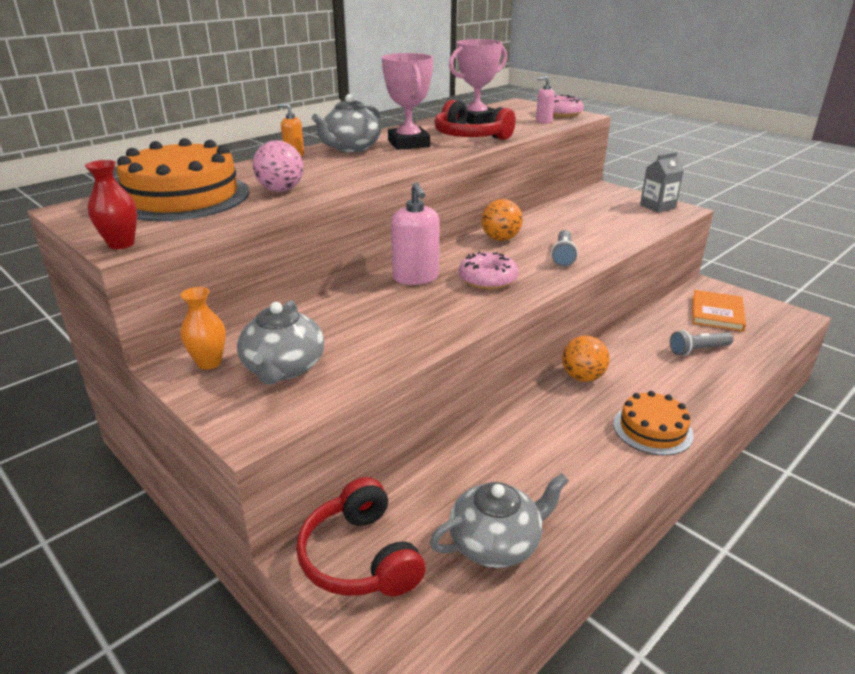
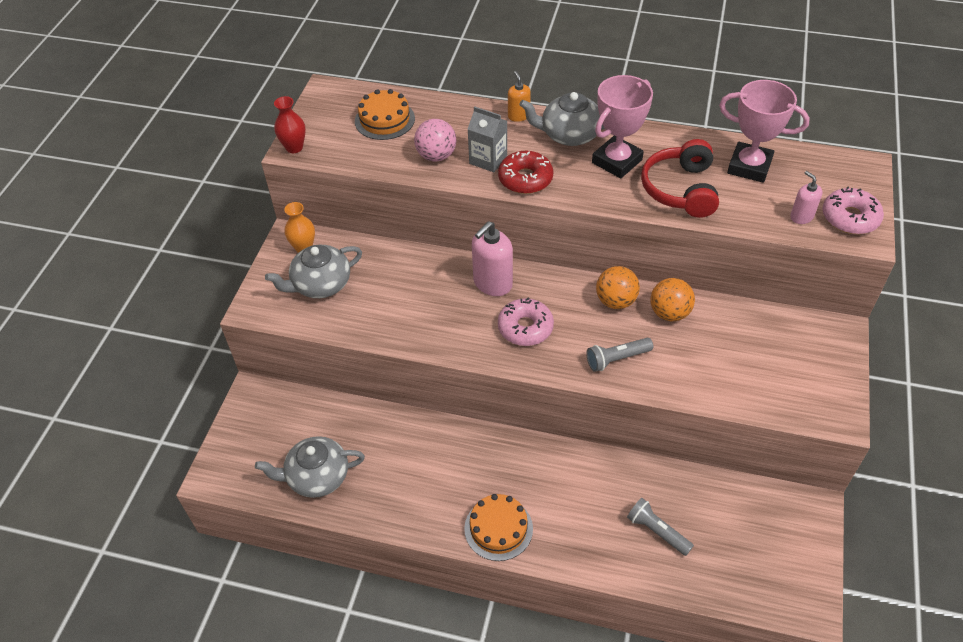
camera: 60 degrees right, 20 degrees up
orange cake [117,138,250,221] -> orange cake [355,89,415,140], size x0.58
red headphones [296,477,426,596] -> none
grey teapot [430,473,569,568] -> grey teapot turned 135 degrees clockwise [255,436,365,498]
orange ball [562,335,610,382] -> orange ball moved to [651,278,695,321]
grey carton [640,152,684,213] -> grey carton moved to [468,106,507,172]
orange book [692,290,746,332] -> none
none -> red donut [498,151,554,194]

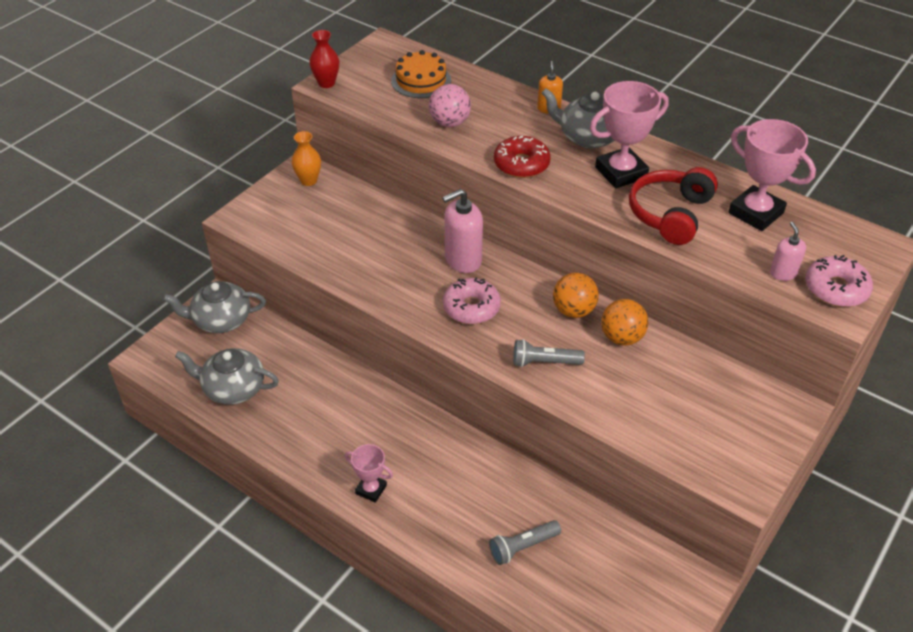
camera: 20 degrees right, 5 degrees down
grey teapot [265,245,362,298] -> grey teapot moved to [163,281,266,333]
orange cake [464,494,533,561] -> pink trophy [345,444,393,503]
grey carton [468,106,507,172] -> none
grey flashlight [627,498,694,556] -> grey flashlight turned 90 degrees counterclockwise [489,520,561,565]

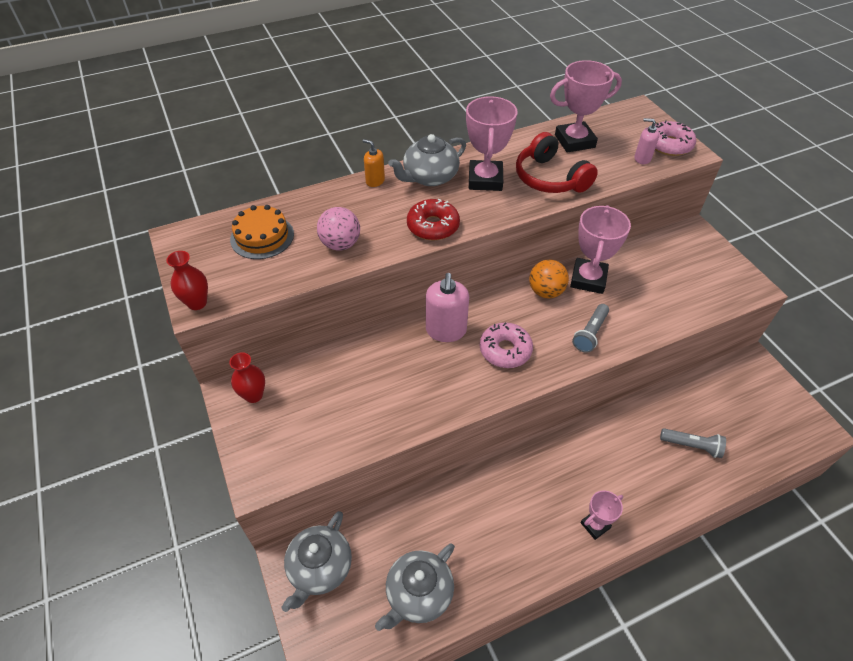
camera: 60 degrees left, 5 degrees up
orange vase [292,131,321,186] -> red vase [229,352,265,403]
grey flashlight [489,520,561,565] -> grey flashlight turned 75 degrees counterclockwise [660,428,726,458]
orange ball [601,299,648,346] -> pink trophy [570,205,631,294]

